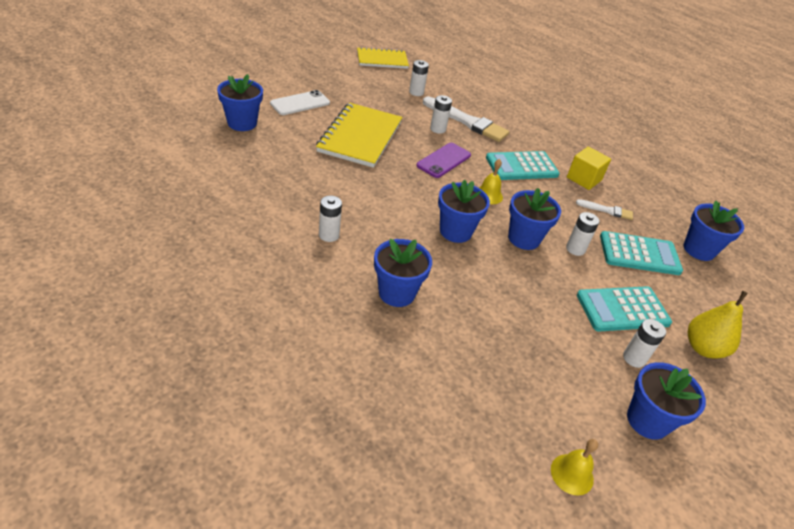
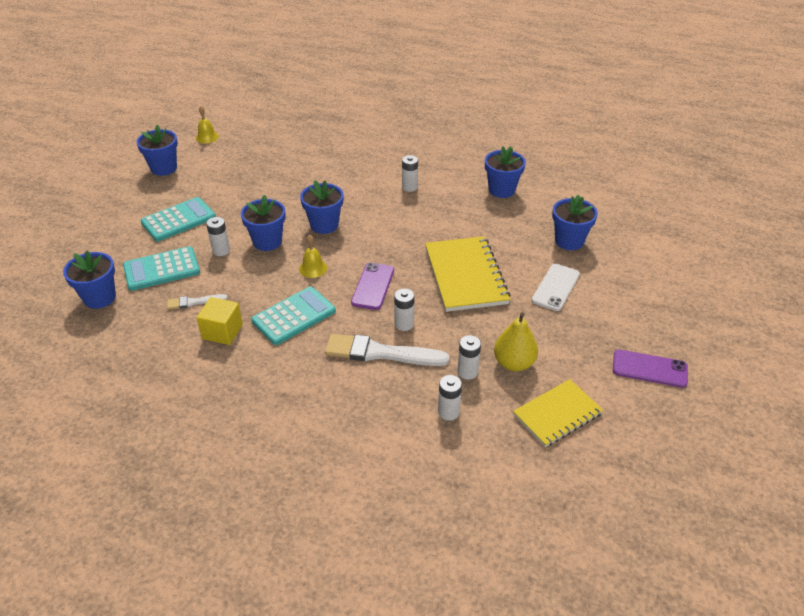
camera: 160 degrees right, 0 degrees up
blue flower pot [374,238,432,307] -> blue flower pot moved to [485,146,526,198]
white battery [623,319,666,368] -> white battery moved to [438,375,462,421]
yellow pear [688,291,748,359] -> yellow pear moved to [494,312,538,372]
none -> purple phone [613,349,688,388]

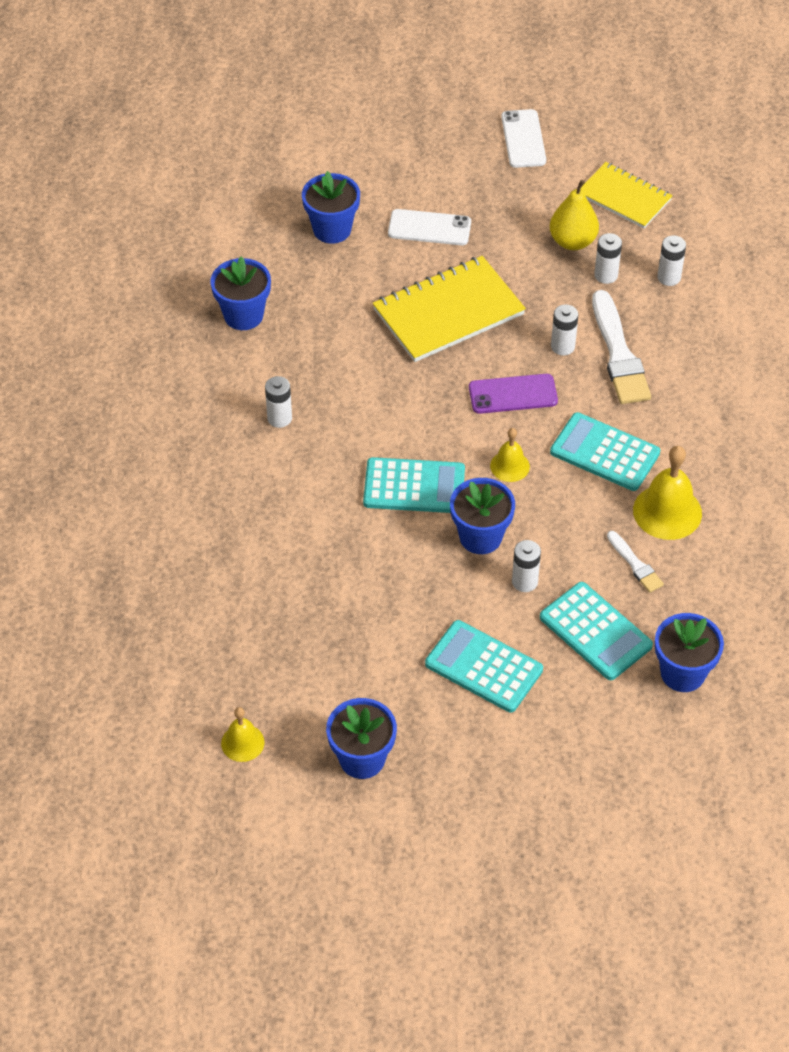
camera: 110 degrees left, 10 degrees up
yellow cube [197,297,243,345] -> yellow bell [633,446,702,540]
blue flower pot [300,180,344,234] -> turquoise calculator [363,457,465,513]
purple phone [613,349,688,388] -> white phone [501,109,546,168]

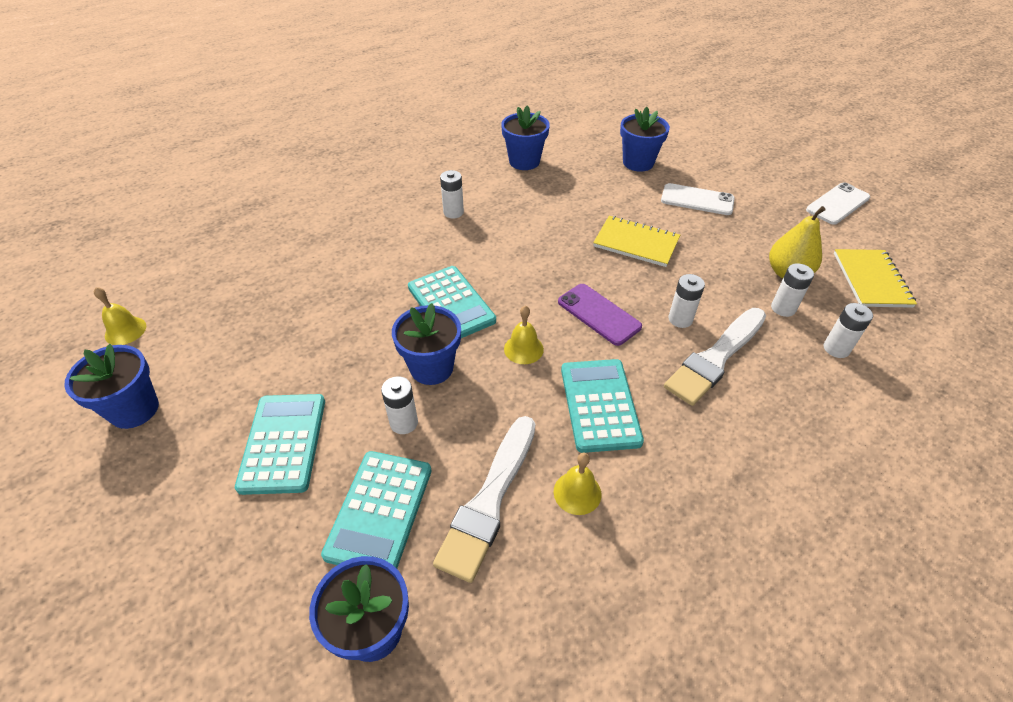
camera: 55 degrees right, 5 degrees down
yellow notebook [373,256,526,362] -> yellow notebook [593,216,680,267], size x0.65
white phone [388,209,471,245] -> white phone turned 45 degrees counterclockwise [661,183,735,215]
white brush [607,531,664,593] -> white brush [433,416,535,583], size x1.94
yellow bell [633,446,702,540] -> yellow bell [554,453,601,515], size x0.58

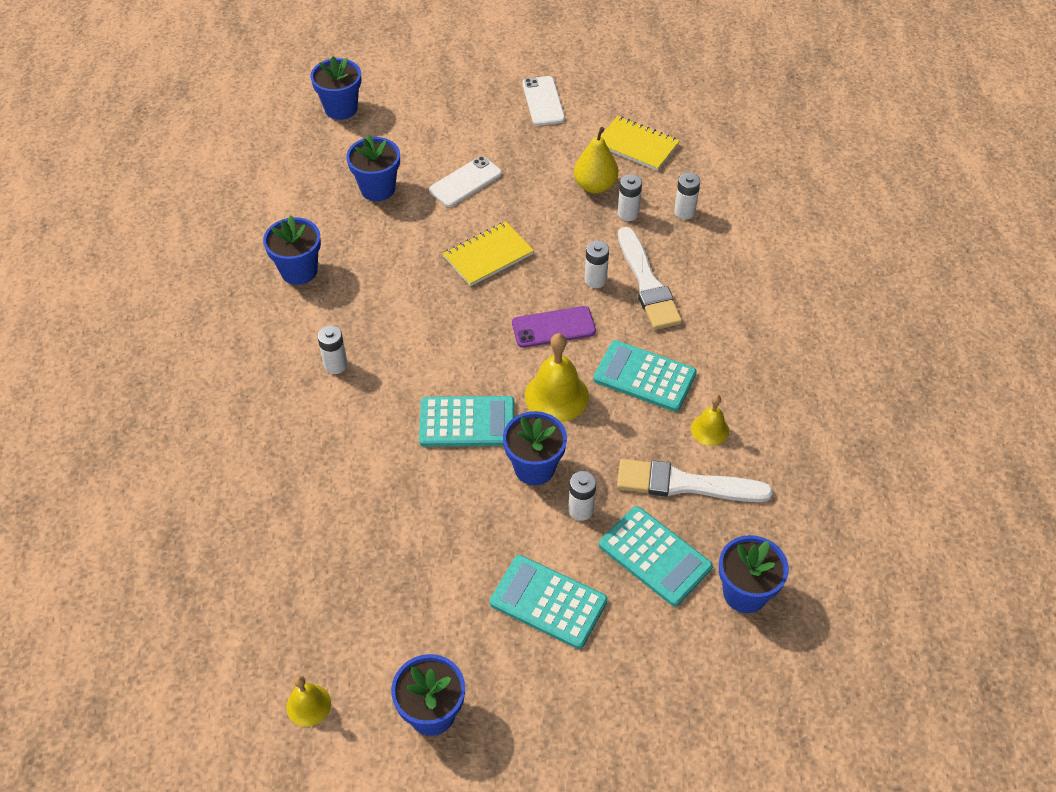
camera: 60 degrees left, 5 degrees up
white brush [433,416,535,583] -> white brush turned 135 degrees clockwise [617,459,773,502]
yellow bell [504,306,544,364] -> yellow bell [525,333,589,422], size x1.71
none -> blue flower pot [310,56,361,120]

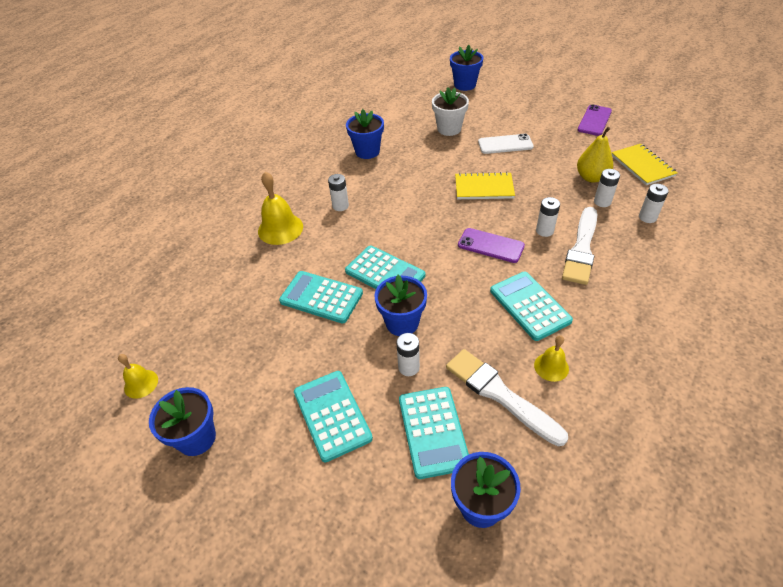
camera: 40 degrees right, 5 degrees down
blue flower pot [346,135,400,201] -> white flower pot [432,87,469,136]
white phone [522,76,565,126] -> purple phone [578,104,612,136]
yellow bell [525,333,589,422] -> yellow bell moved to [258,172,303,245]
none -> turquoise calculator [279,271,363,324]

